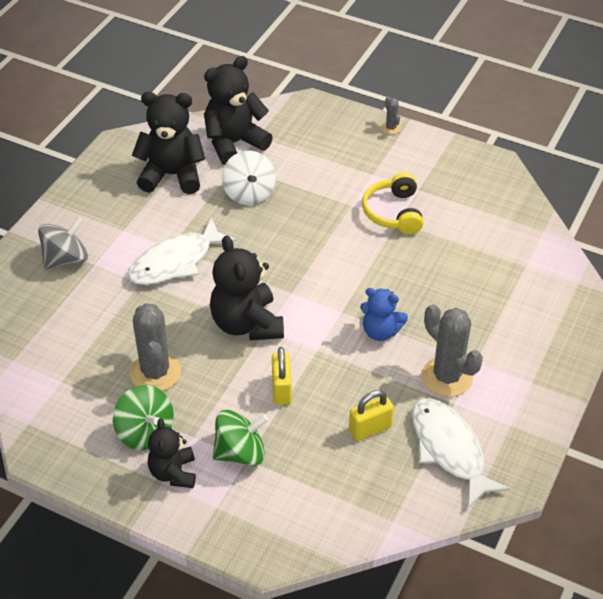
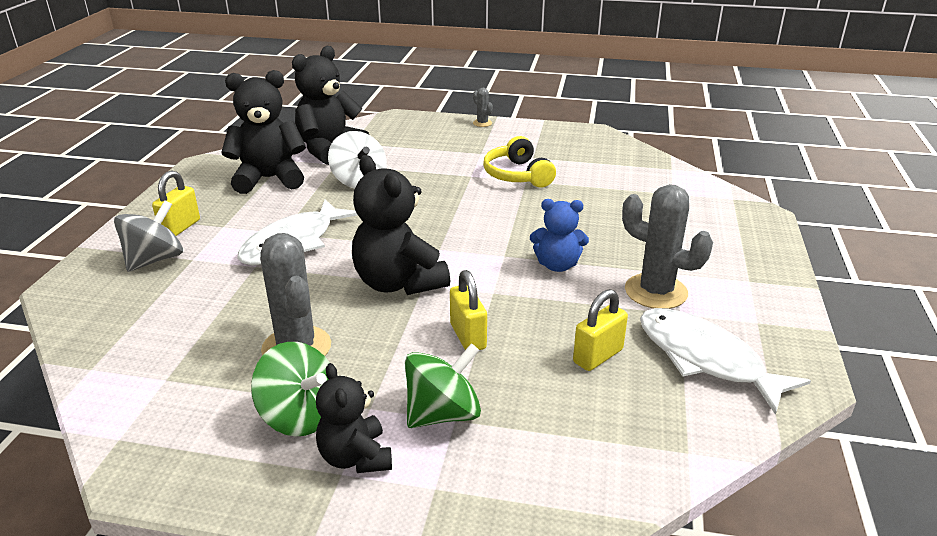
camera: 15 degrees left, 15 degrees down
none -> yellow padlock [152,170,200,236]

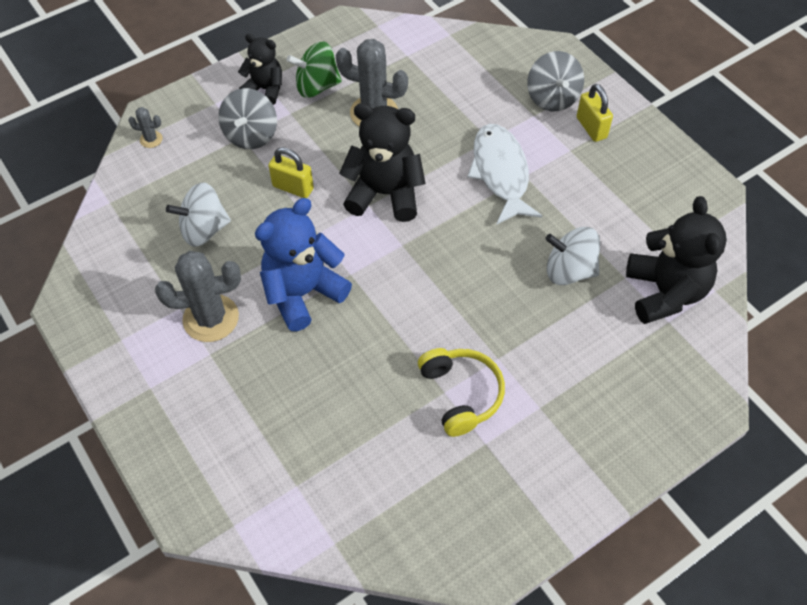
camera: 135 degrees right, 25 degrees up
black teddy bear [221,70,306,194] -> none
green spinning top [405,343,481,428] -> grey spinning top [218,88,277,149]
grey cactus [473,88,493,127] -> grey cactus moved to [128,107,163,148]
yellow headphones [483,136,556,188] -> yellow headphones turned 45 degrees clockwise [418,348,505,437]
blue teddy bear [530,199,589,272] -> blue teddy bear [255,198,352,331], size x1.65
yellow padlock [573,289,628,371] -> white spinning top [166,182,231,247]
white fish [640,308,811,415] -> none

